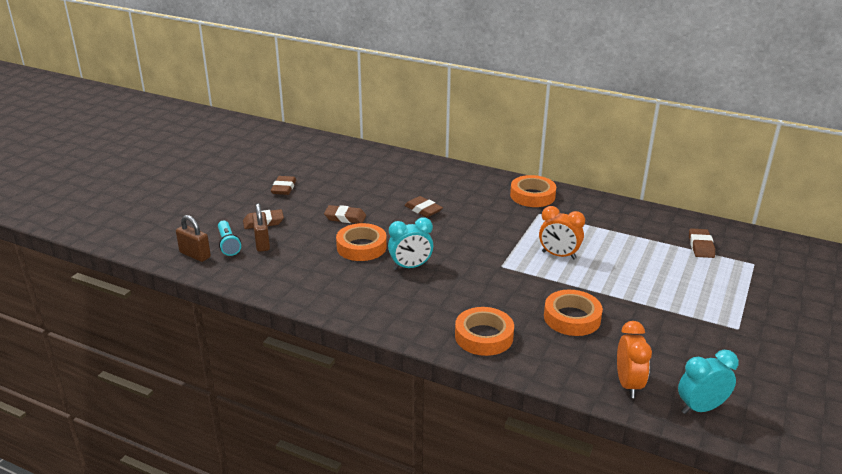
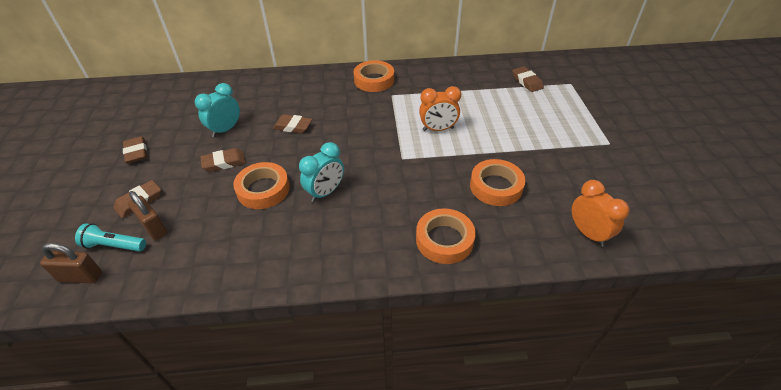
camera: 30 degrees left, 15 degrees up
turquoise flashlight [218,221,241,256] -> turquoise flashlight turned 150 degrees clockwise [75,223,146,252]
turquoise clock [678,350,739,414] -> turquoise clock moved to [195,83,240,137]

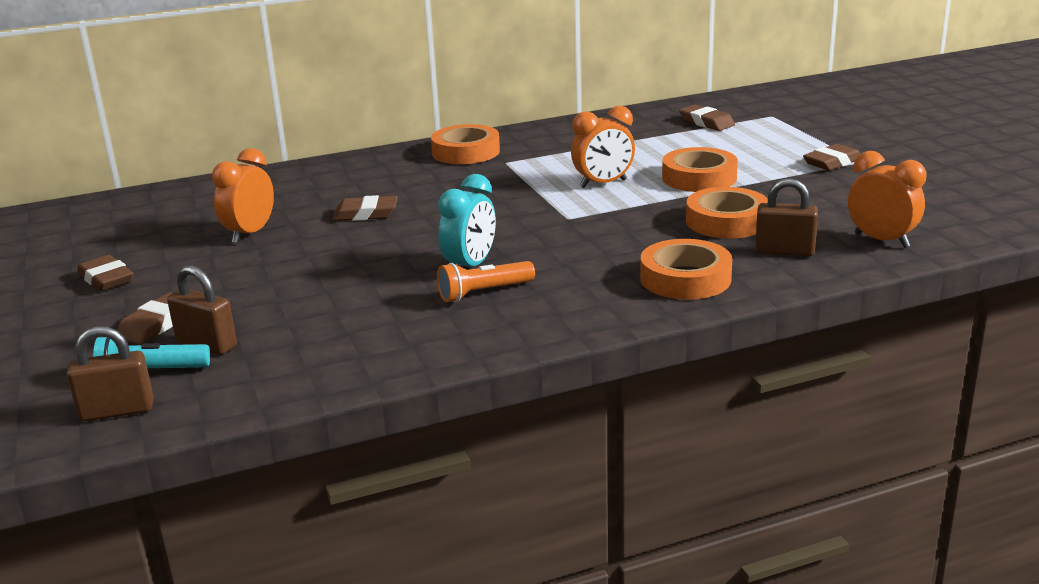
camera: 15 degrees left, 20 degrees down
turquoise clock [195,83,240,137] -> orange clock [212,148,274,243]
brown eraser [200,148,246,172] -> brown eraser moved to [803,144,860,171]
orange tape [233,162,290,209] -> orange tape moved to [662,147,738,192]
none -> orange flashlight [437,261,535,302]
none -> brown padlock [755,178,818,256]

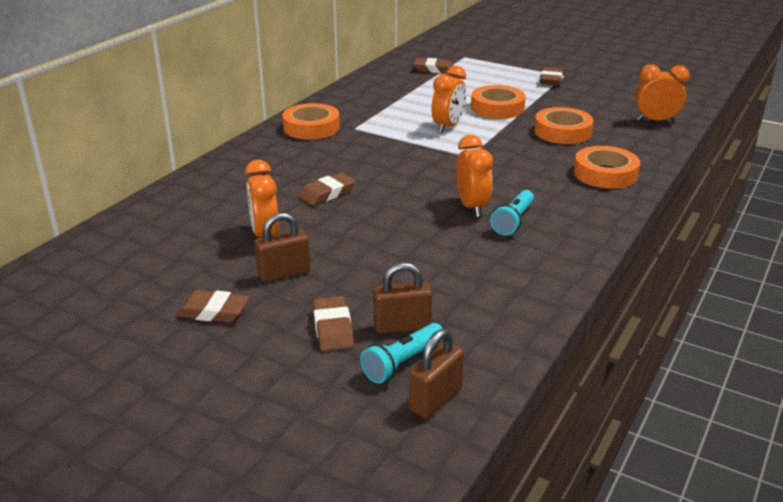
camera: 40 degrees left, 5 degrees up
orange flashlight [437,261,535,302] -> turquoise flashlight [490,190,534,236]
turquoise clock [438,174,496,268] -> orange clock [456,135,493,217]
brown padlock [755,178,818,256] -> brown padlock moved to [254,213,310,282]

